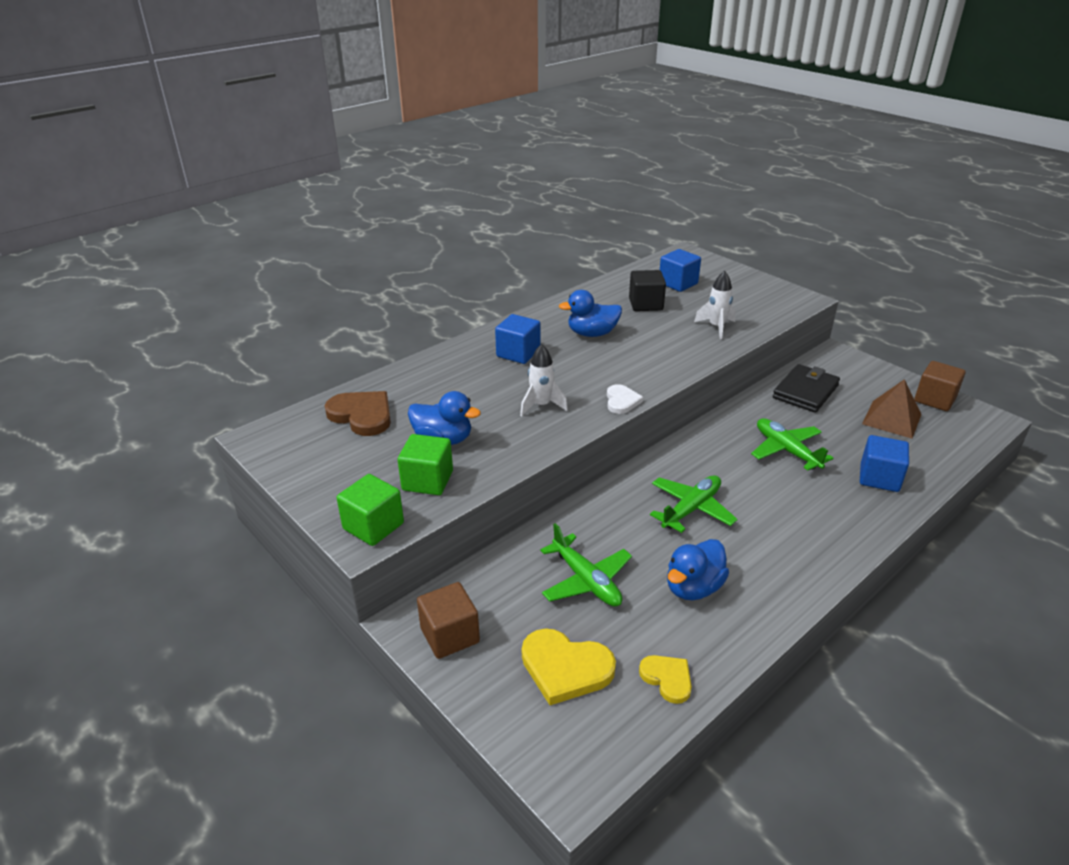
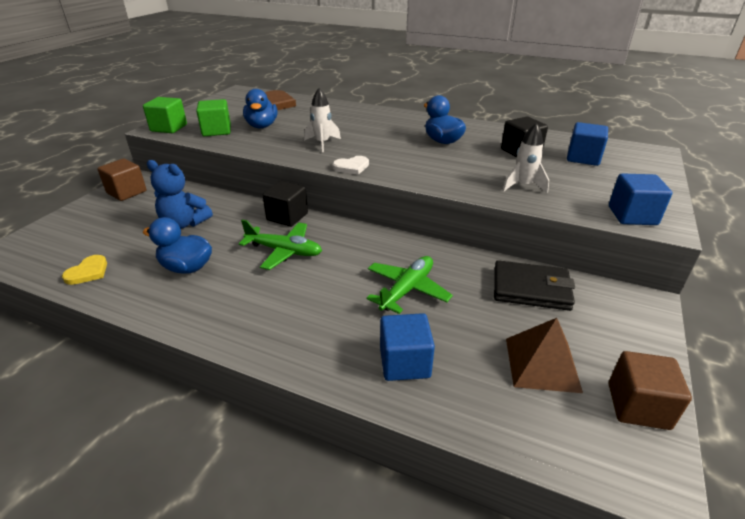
camera: 65 degrees right, 0 degrees up
blue cube [495,314,540,364] -> blue cube moved to [609,173,672,225]
yellow heart [522,628,616,705] -> none
green plane [540,523,632,607] -> blue teddy bear [147,160,213,229]
none -> black cube [262,181,308,227]

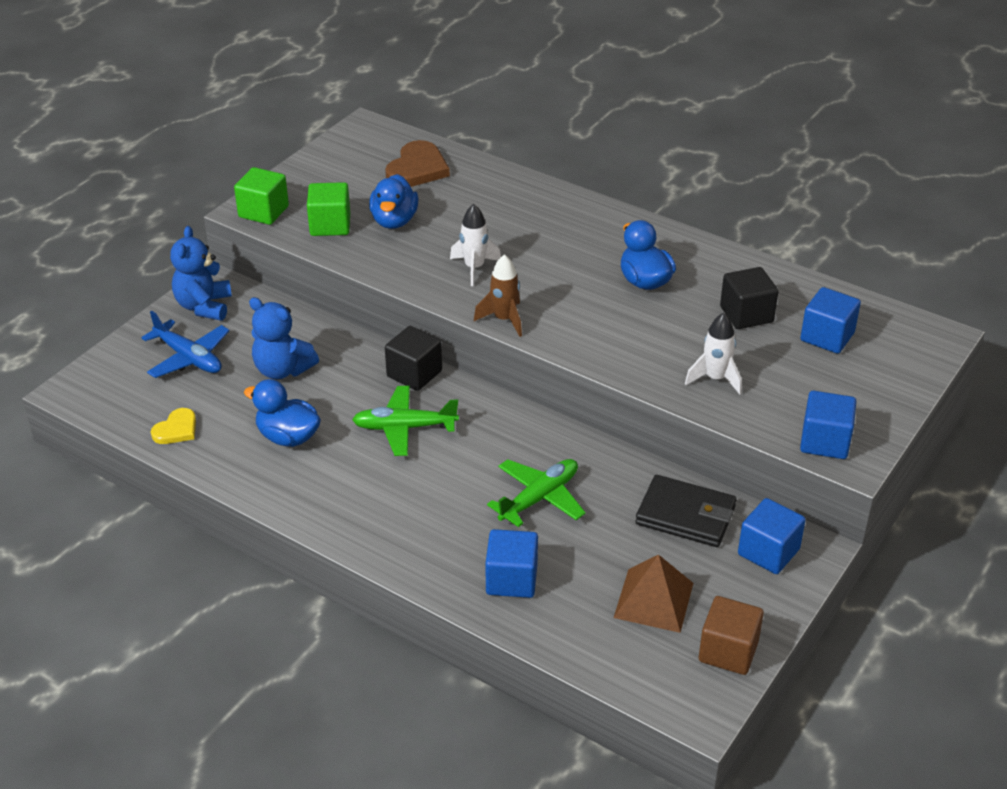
camera: 10 degrees right, 5 degrees up
brown cube [97,159,147,201] -> blue teddy bear [170,226,232,321]
green plane [239,220,322,270] -> green plane turned 150 degrees clockwise [352,386,459,456]
white heart [332,156,369,175] -> brown rocket [474,254,522,337]
none -> blue plane [141,311,230,378]
none -> blue cube [738,498,806,574]

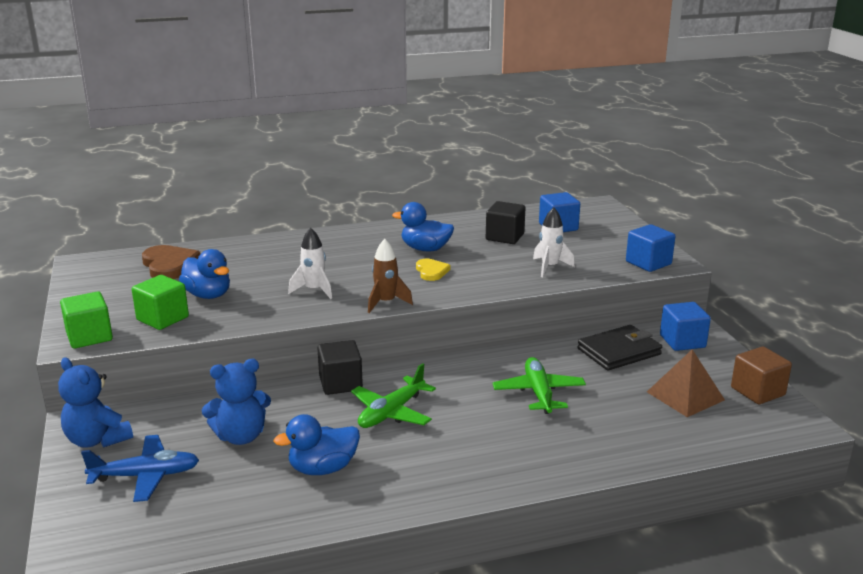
camera: 50 degrees left, 15 degrees down
yellow heart [151,408,196,444] -> yellow heart moved to [416,259,450,281]
blue cube [485,529,538,598] -> none

